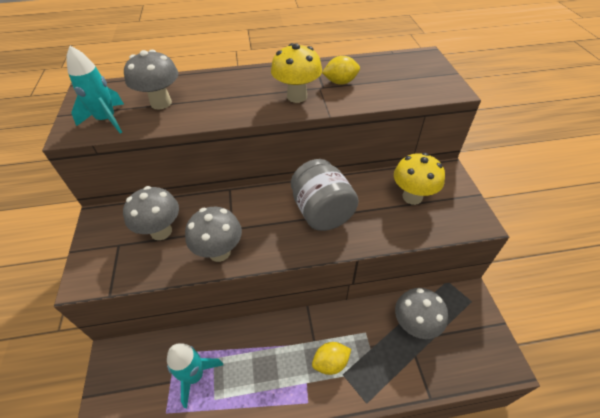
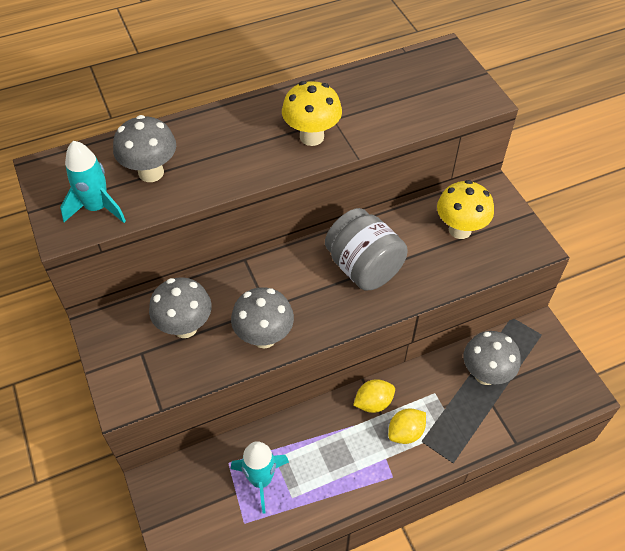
camera: 15 degrees left, 5 degrees up
yellow lemon [322,56,360,85] -> yellow lemon moved to [353,379,395,413]

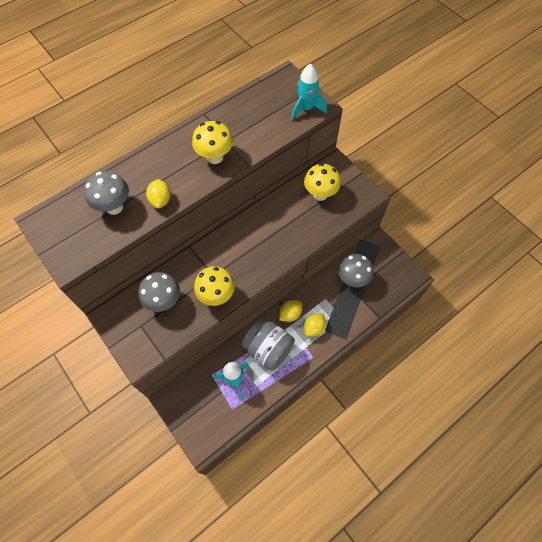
camera: 15 degrees left, 10 degrees up
turquoise rocket [60,141,126,223] -> turquoise rocket moved to [291,63,327,121]
grey mushroom [231,287,294,348] -> yellow mushroom [194,266,235,306]
grey jar [325,208,408,291] -> grey jar moved to [242,318,295,371]
none -> yellow lemon [146,179,171,209]

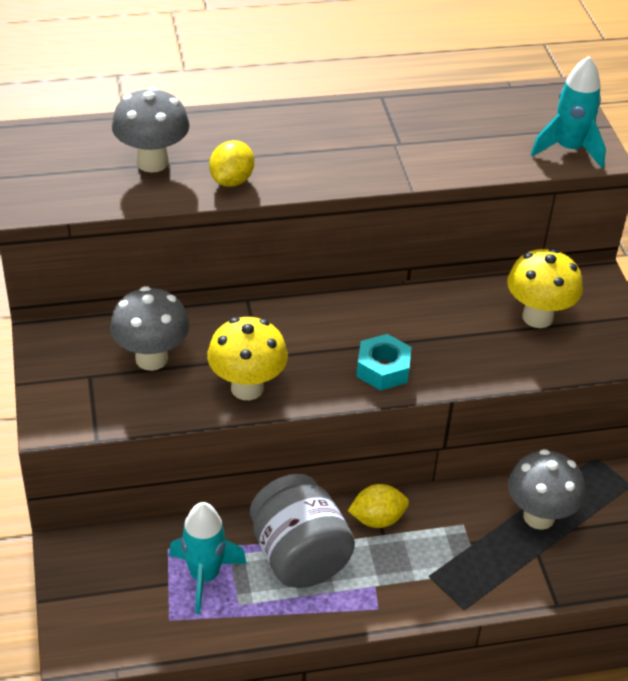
camera: 25 degrees right, 20 degrees down
yellow mushroom [192,121,233,164] -> none
yellow lemon [304,314,326,337] -> none
none -> turquoise nut [356,334,412,391]

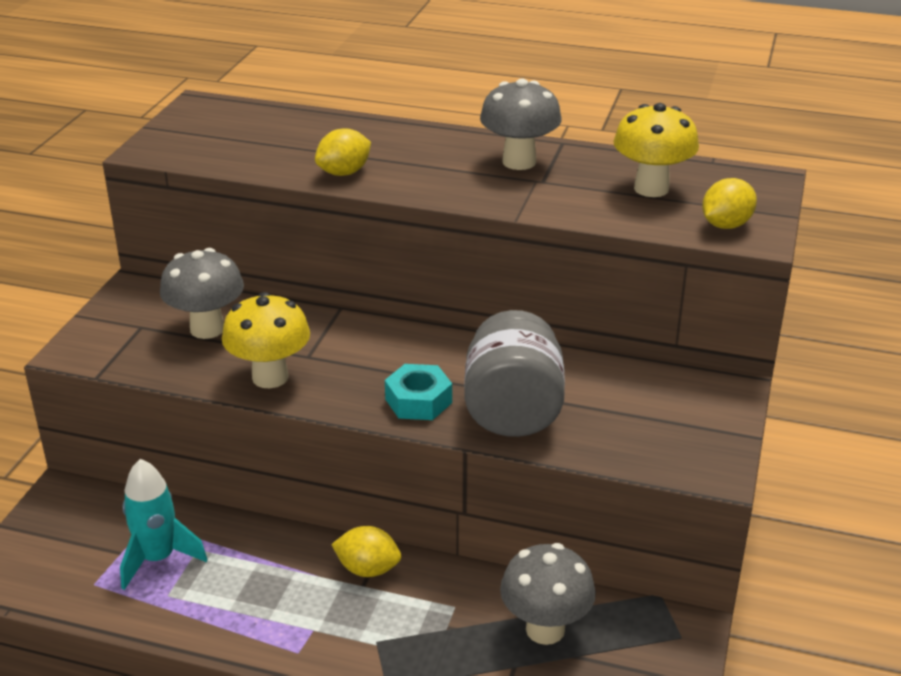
camera: 30 degrees right, 10 degrees down
grey mushroom [112,87,190,173] -> grey mushroom moved to [480,78,562,170]
grey jar [250,474,355,588] -> grey jar moved to [464,310,565,437]
yellow mushroom [507,248,583,328] -> yellow mushroom moved to [613,103,699,197]
turquoise rocket [531,56,606,168] -> yellow lemon [702,178,757,229]

